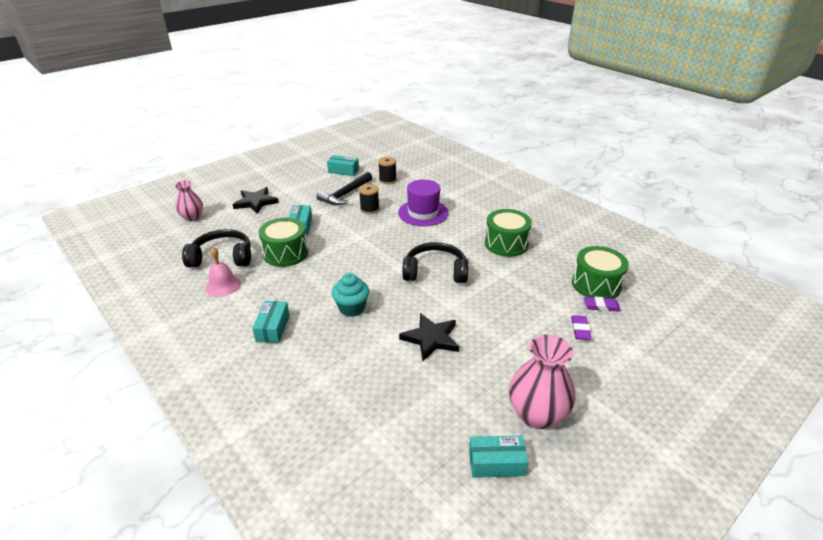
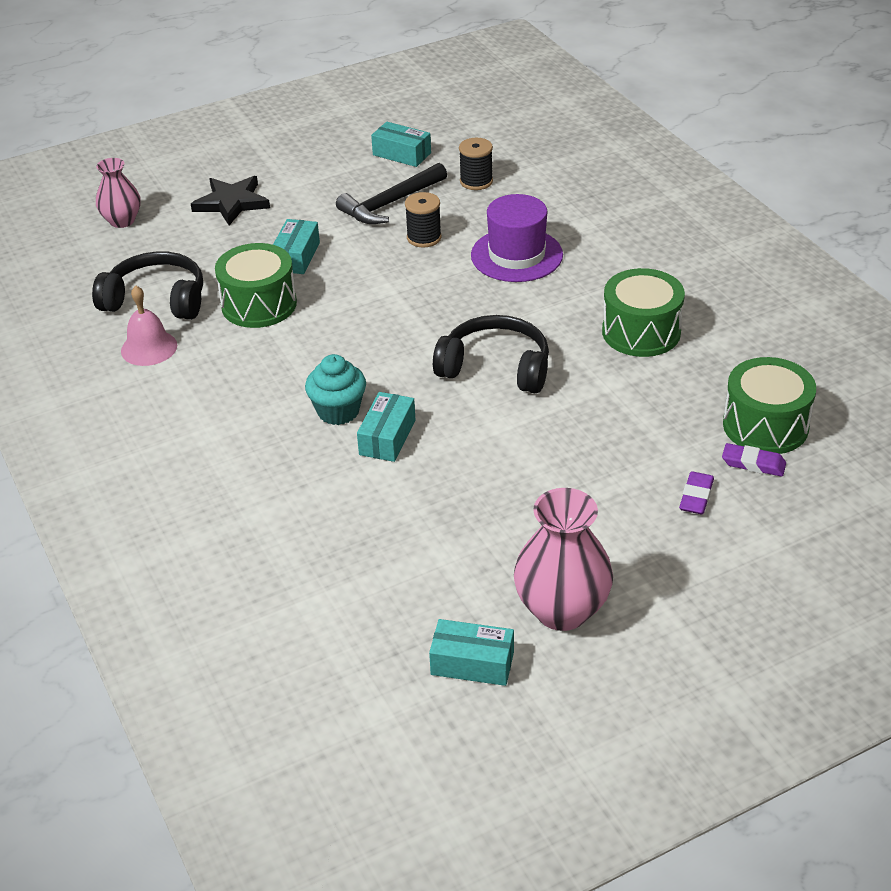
camera: 15 degrees right, 5 degrees up
turquoise box [252,301,289,343] -> turquoise box moved to [357,392,416,462]
black star [399,313,459,361] -> none

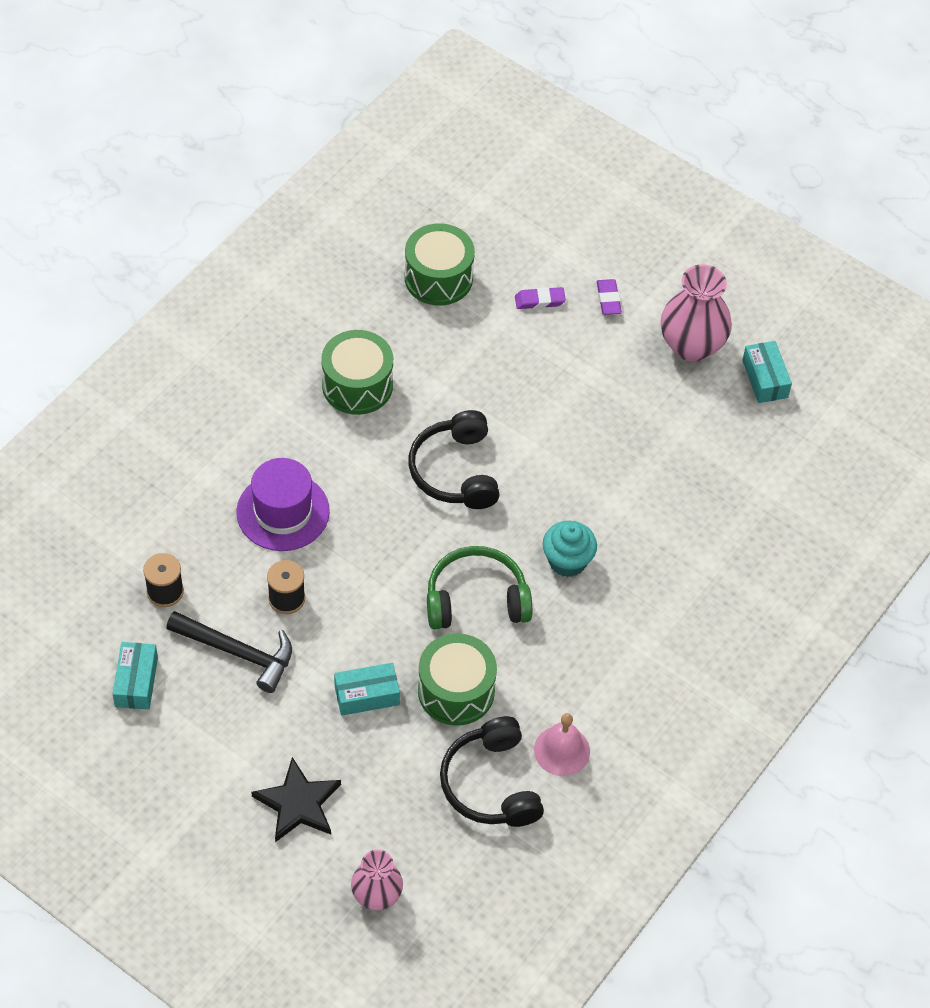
camera: 120 degrees left, 15 degrees up
turquoise box [357,392,416,462] -> none
purple eraser [722,443,786,477] -> purple eraser moved to [597,279,622,315]
none -> green headphones [427,546,532,630]

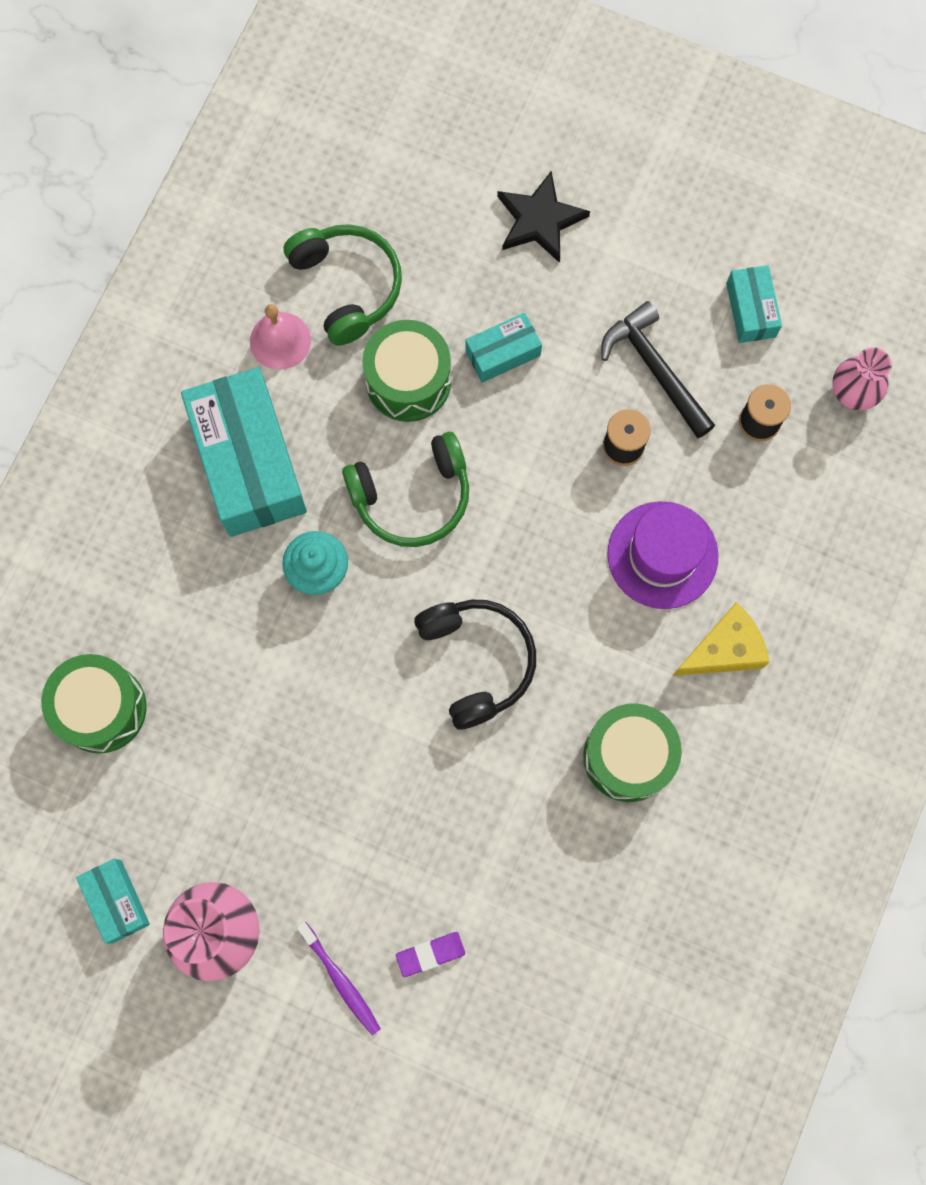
camera: 170 degrees right, 20 degrees up
black hammer [166,611,292,693] -> black hammer turned 45 degrees clockwise [601,301,715,438]
pink vase [351,850,403,910] -> pink vase moved to [832,347,892,410]
green drum [404,223,475,306] -> green drum moved to [41,654,147,753]
black headphones [440,716,544,827] -> green headphones [284,224,402,346]
purple eraser [597,279,622,315] -> purple toothbrush [296,922,381,1036]
none -> turquoise box [181,367,307,537]
none -> yellow cheese [672,602,770,676]

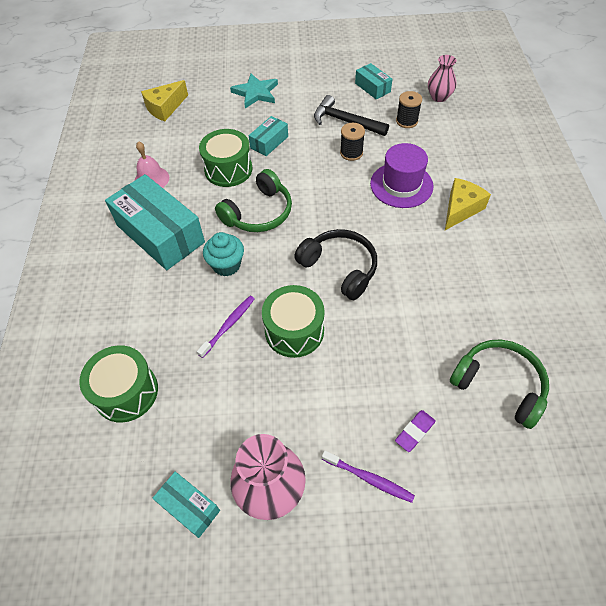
camera: 25 degrees left, 20 degrees down
green headphones [284,224,402,346] -> green headphones moved to [450,340,549,429]
black star [497,171,590,263] -> turquoise star [230,73,278,108]
green drum [583,704,682,802] -> green drum moved to [262,285,325,358]
none -> yellow cheese [141,80,188,121]
none -> purple toothbrush [197,296,254,358]

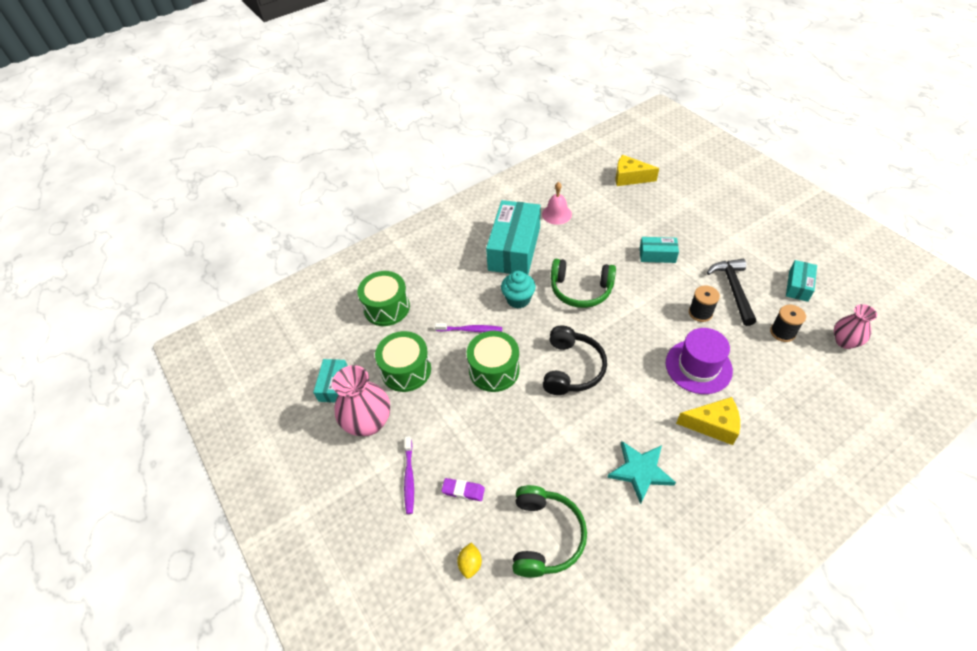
camera: 60 degrees right, 5 degrees down
green drum [199,129,252,187] -> green drum moved to [375,331,431,392]
turquoise star [230,73,278,108] -> turquoise star moved to [607,441,676,504]
none -> yellow lemon [457,542,482,579]

